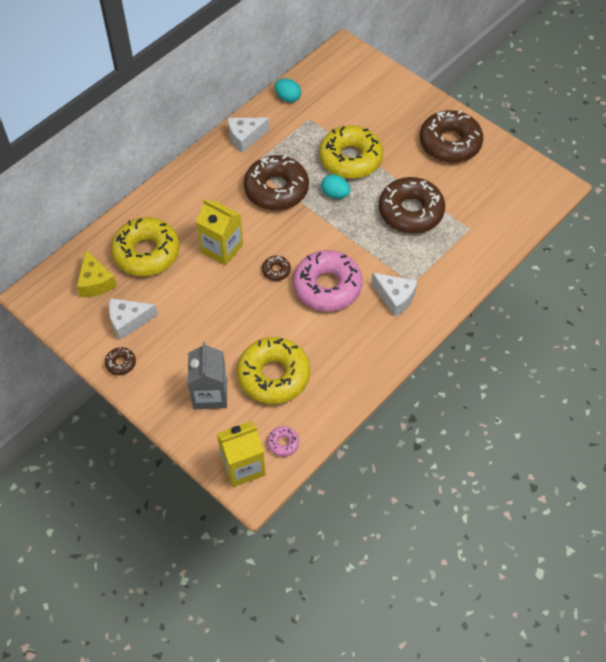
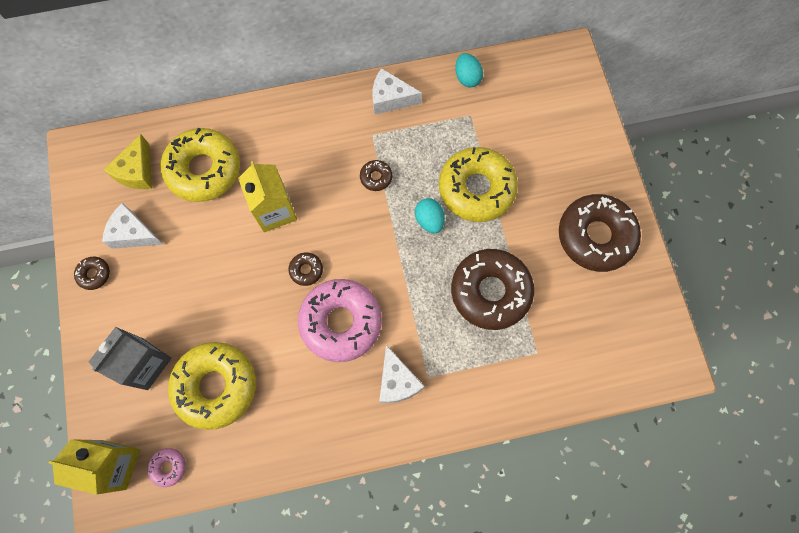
camera: 35 degrees right, 15 degrees up
brown donut [244,155,309,210] -> brown donut [360,160,392,191], size x0.42

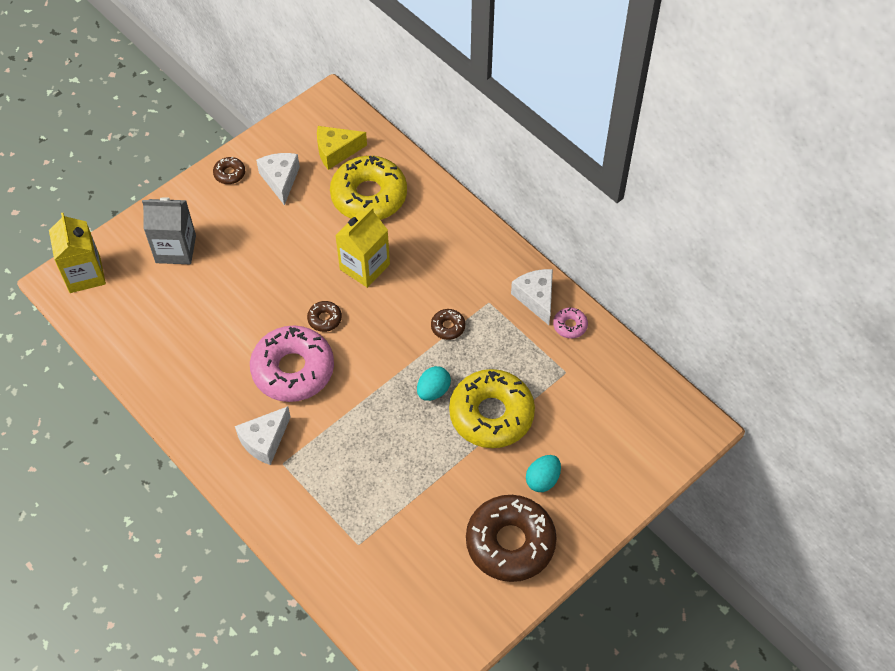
camera: 60 degrees right, 15 degrees down
pink donut [147,448,186,487] -> pink donut moved to [553,307,588,339]
yellow donut [168,342,256,430] -> none
brown donut [451,249,534,330] -> none
turquoise egg [455,53,483,87] -> turquoise egg moved to [526,455,561,492]

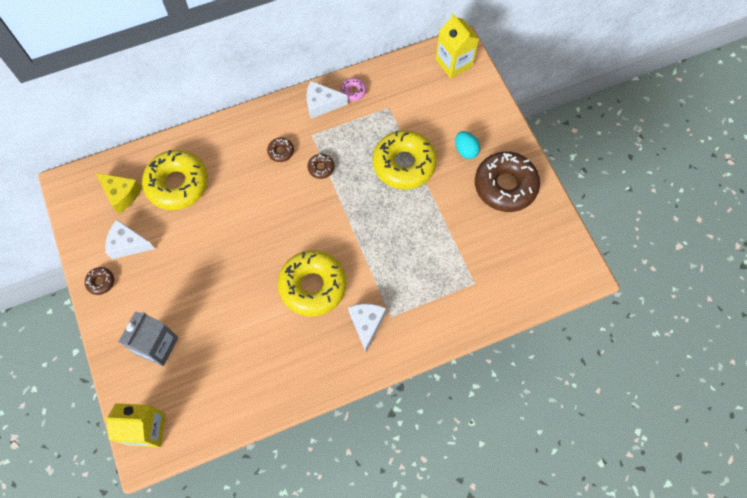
camera: 70 degrees left, 10 degrees up
white cheese [235,406,291,465] -> white cheese turned 150 degrees counterclockwise [348,304,386,352]
pink donut [250,326,334,402] -> yellow donut [278,250,346,317]
brown donut [307,301,342,332] -> brown donut moved to [267,137,294,162]
yellow cheese [317,126,367,170] -> yellow cheese turned 60 degrees counterclockwise [96,173,142,213]
yellow carton [335,207,390,288] -> yellow carton moved to [436,14,479,79]
turquoise egg [417,366,451,401] -> none

